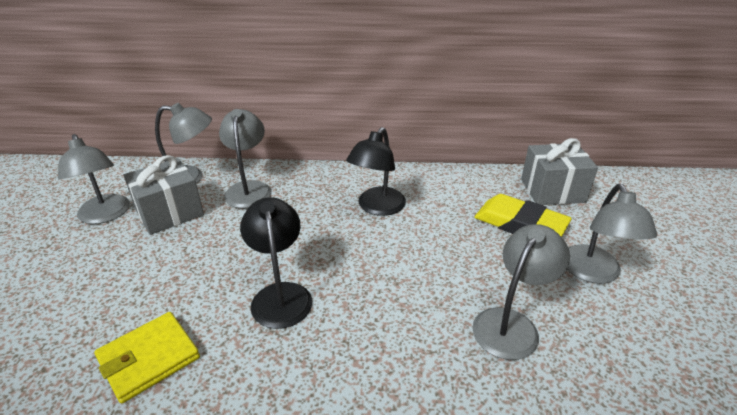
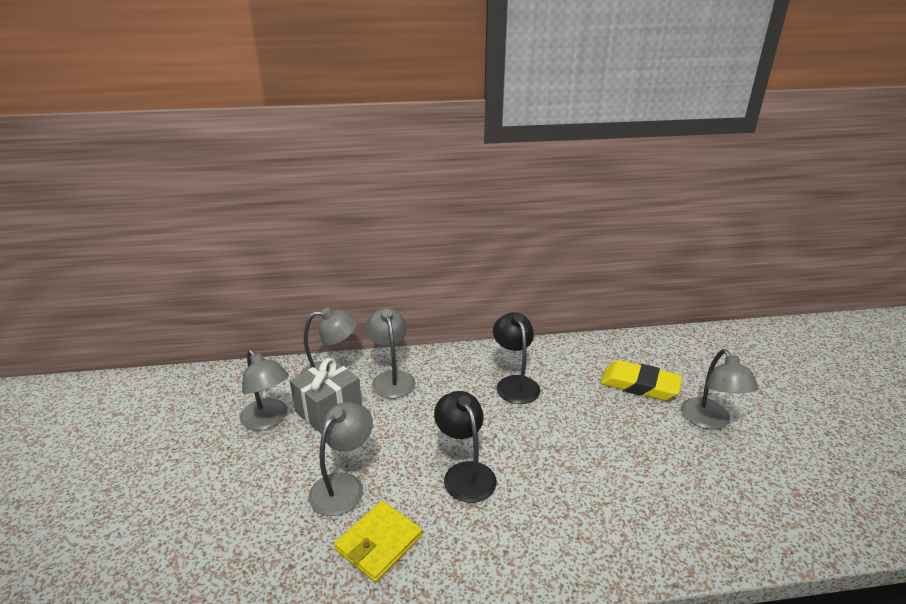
camera: 10 degrees left, 5 degrees down
black lamp [346,127,406,216] -> black lamp turned 150 degrees clockwise [493,312,540,404]
grey lamp [472,224,570,360] -> grey lamp moved to [309,402,373,516]
grey gift [521,138,598,205] -> none

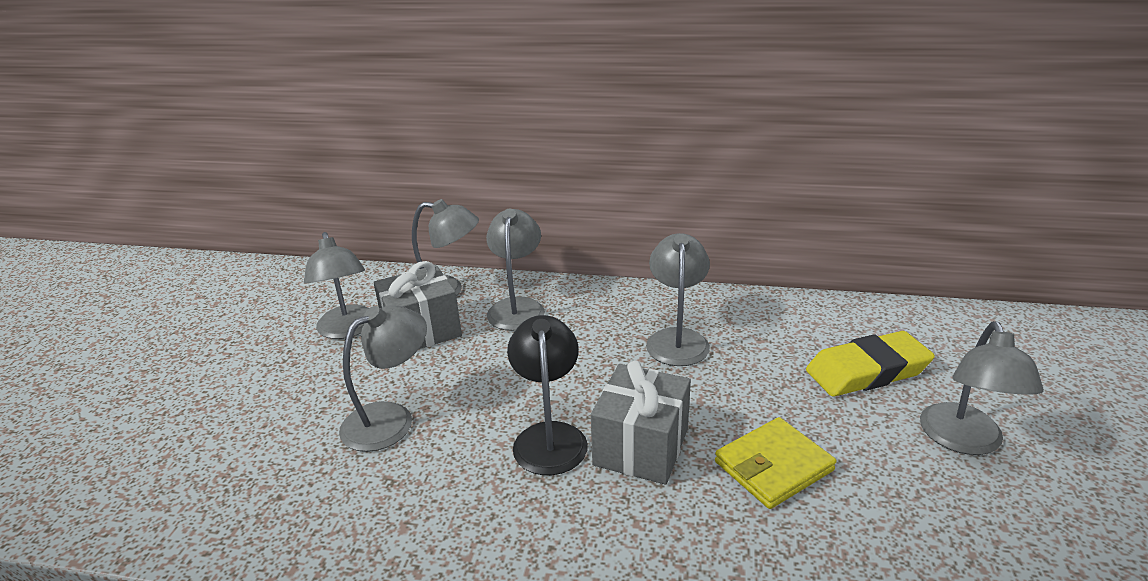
camera: 20 degrees right, 0 degrees up
yellow wallet [334,501,422,582] -> yellow wallet moved to [715,417,836,509]
black lamp [493,312,540,404] -> grey lamp [646,233,710,366]
yellow eraser [601,360,682,401] -> yellow eraser turned 60 degrees counterclockwise [806,331,935,397]
none -> grey gift [591,360,691,485]

